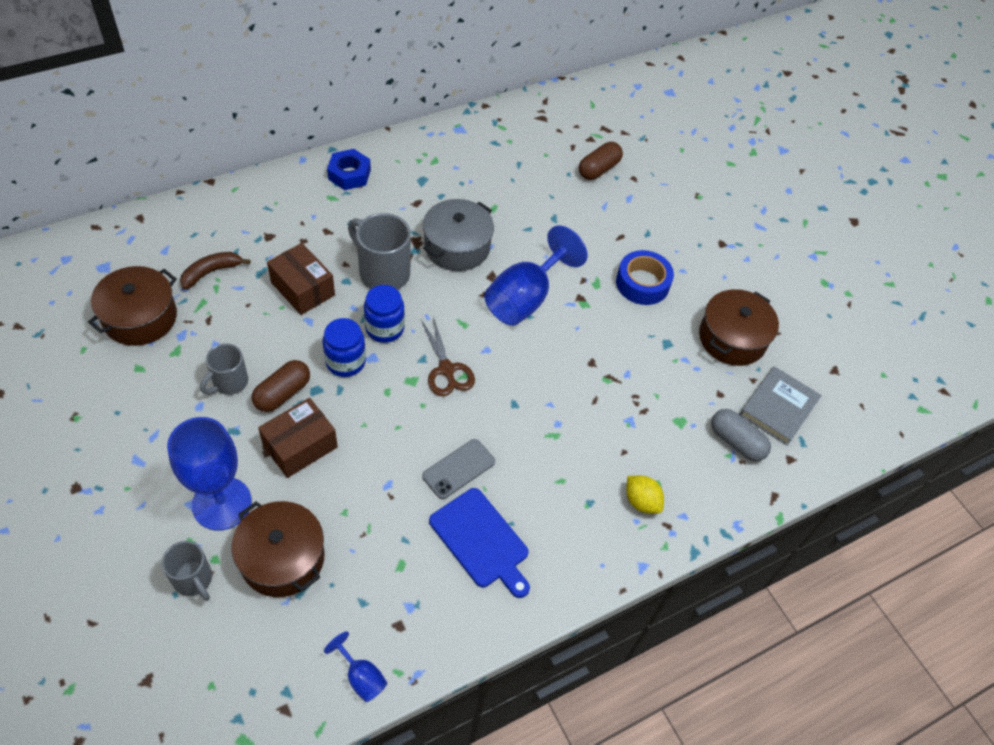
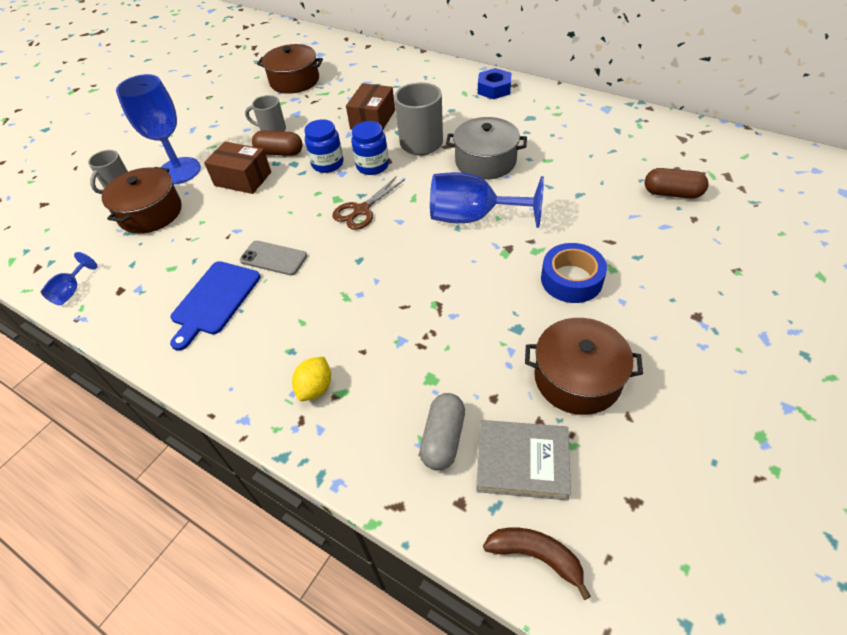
camera: 70 degrees right, 5 degrees down
brown banana [180,252,251,290] -> brown banana moved to [483,528,591,600]

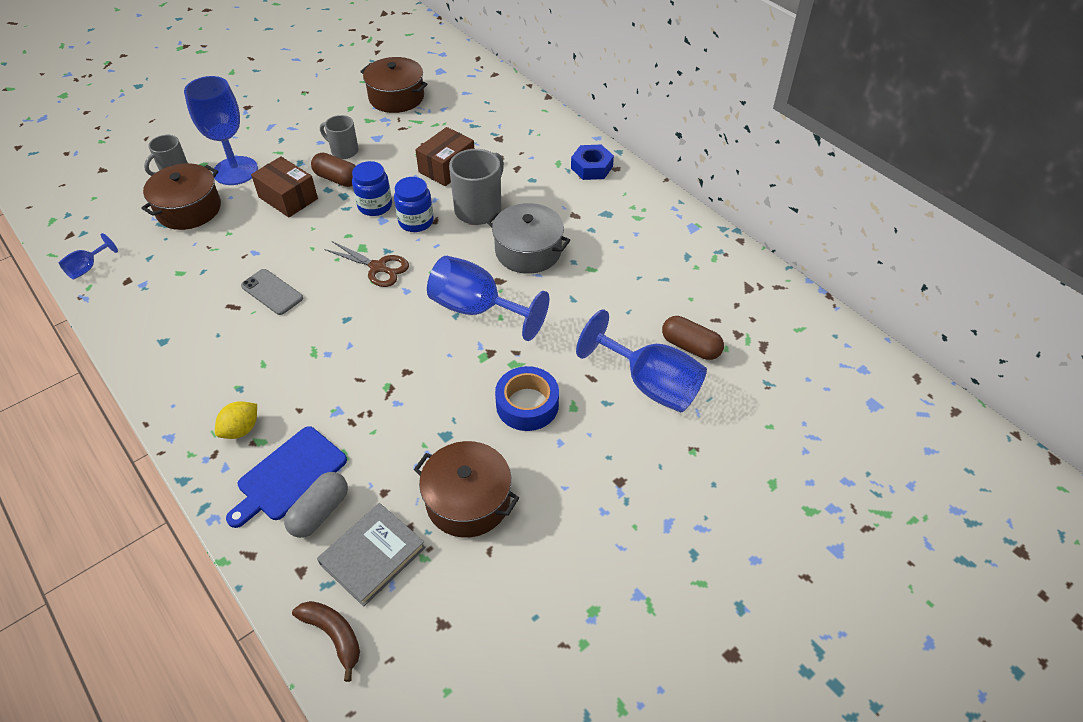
camera: 15 degrees right, 0 degrees up
blue cutting board [170,261,260,351] -> blue cutting board moved to [226,426,347,528]
brown scissors [333,176,405,230] -> brown scissors turned 120 degrees counterclockwise [324,241,409,287]
grey book [476,420,571,500] -> grey book turned 75 degrees counterclockwise [317,503,426,606]
none -> blue goblet [576,309,707,413]

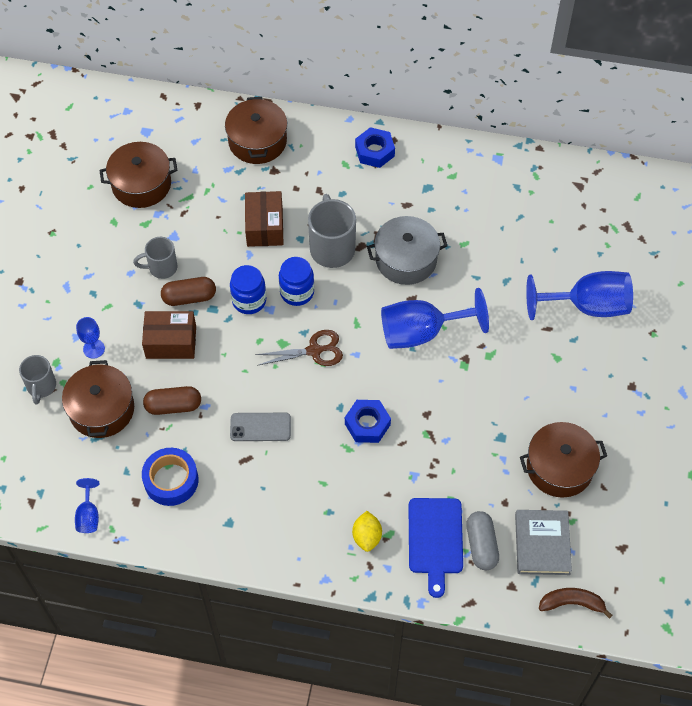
camera: 40 degrees left, 10 degrees up
blue goblet [184,76,258,185] -> blue goblet [76,317,105,359], size x0.47
blue tape [495,366,559,431] -> blue tape moved to [142,448,199,506]
brown capsule [662,316,724,360] -> brown capsule moved to [143,386,201,415]
none -> brown pot [225,97,287,164]
none -> blue nut [345,400,391,443]

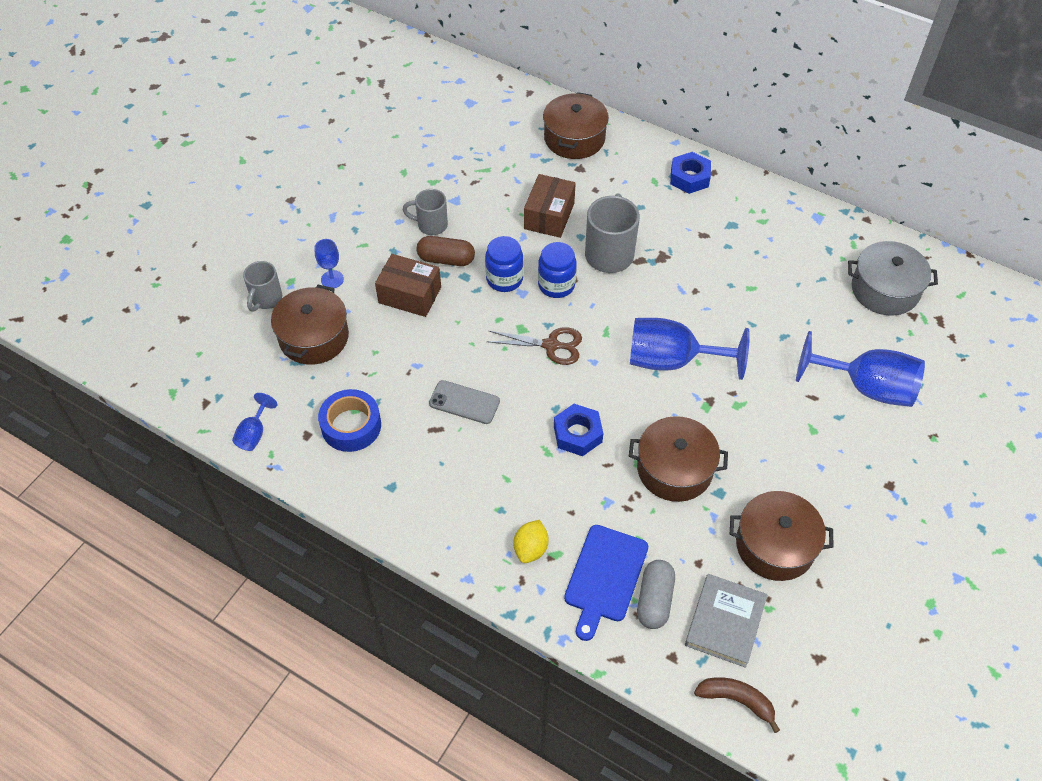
camera: 20 degrees right, 5 degrees down
brown pot [99,142,178,208] -> brown pot moved to [629,416,728,502]
brown capsule [143,386,201,415] -> none
grey pot [367,216,447,285] -> grey pot moved to [848,241,938,316]

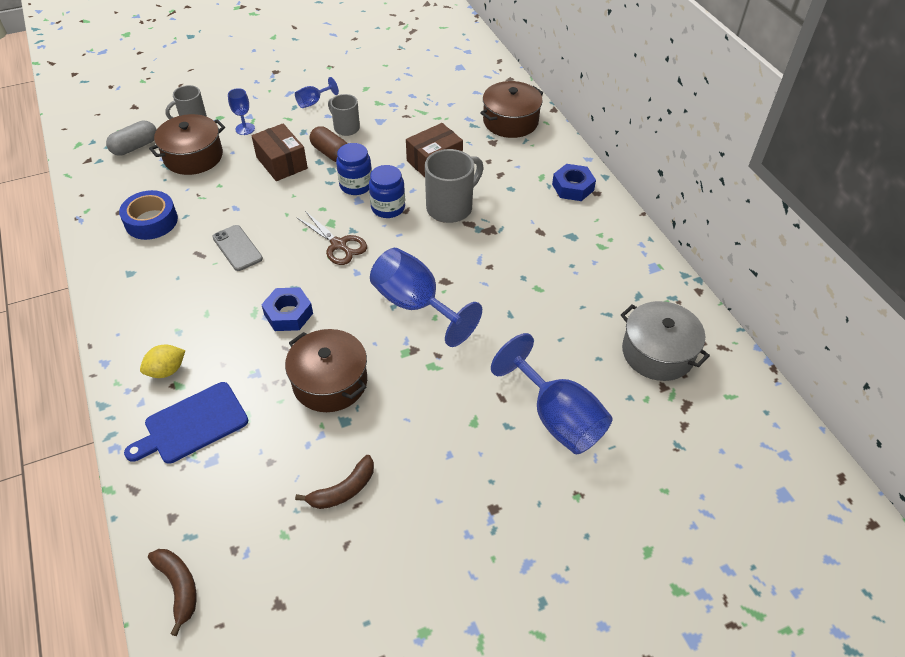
camera: 35 degrees right, 5 degrees down
blue goblet [232,393,277,451] -> blue goblet moved to [295,77,339,108]
grey capsule [637,560,675,629] -> grey capsule moved to [106,121,157,156]
grey book [685,574,767,668] -> none
brown pot [730,491,834,581] -> brown banana [295,455,374,509]

